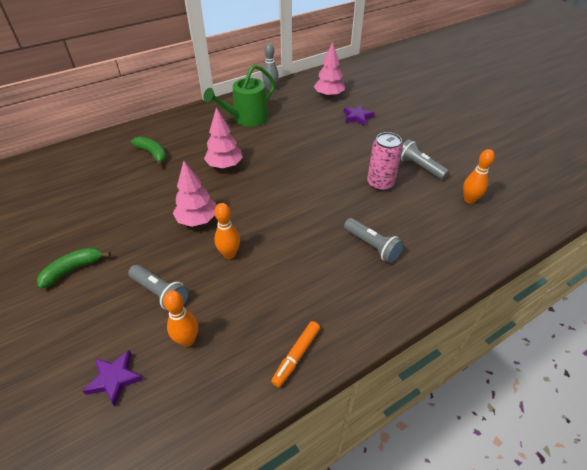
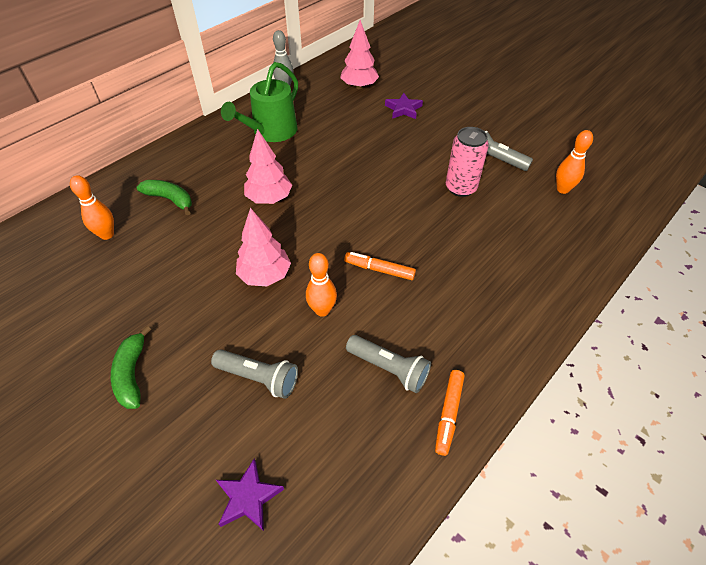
camera: 15 degrees left, 5 degrees up
green banana [37,247,111,289] -> green banana turned 45 degrees counterclockwise [111,326,151,409]
orange bowling pin [163,290,198,347] -> orange bowling pin moved to [70,175,114,240]
grey flashlight [344,218,404,263] -> grey flashlight moved to [346,335,431,393]
none -> orange marker [344,252,416,280]

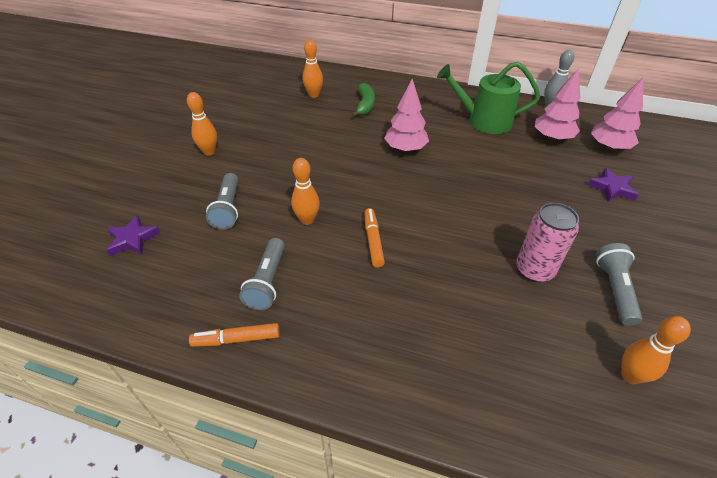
camera: 65 degrees right, 5 degrees down
green banana [111,326,151,409] -> orange bowling pin [187,92,217,155]
pink tree [236,208,291,286] -> pink tree moved to [535,68,581,141]

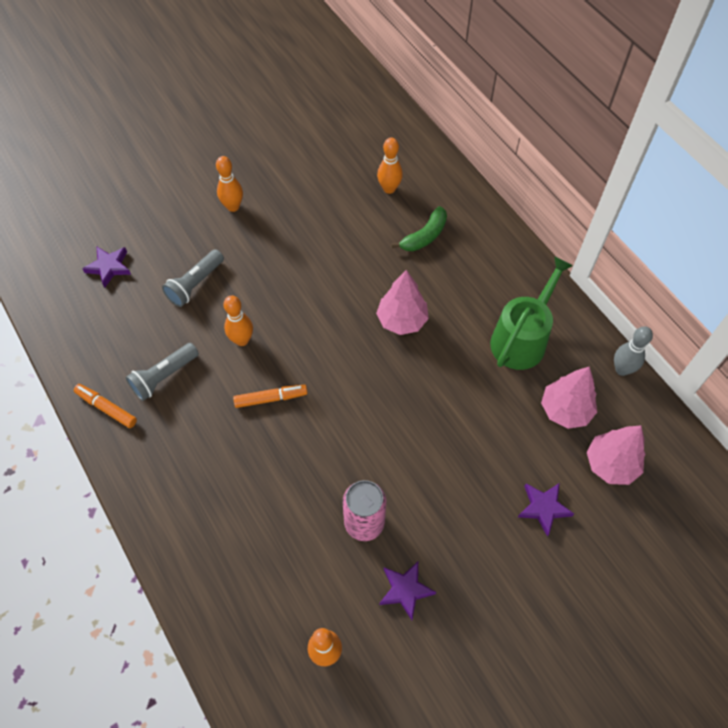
camera: 40 degrees right, 15 degrees up
orange marker [364,208,385,268] -> orange marker turned 45 degrees clockwise [233,385,307,408]
green watering can [437,62,540,134] -> green watering can turned 75 degrees clockwise [490,256,573,370]
grey flashlight [596,243,643,326] -> purple star [379,562,437,620]

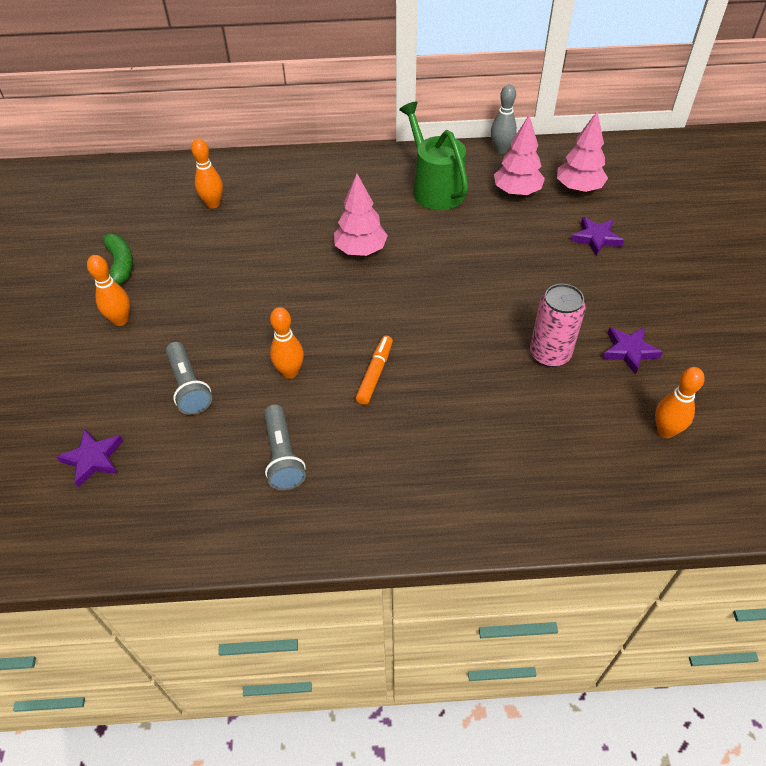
camera: 60 degrees left, 10 degrees down
orange marker [74,384,137,428] -> none
green banana [391,206,447,251] -> green banana moved to [103,234,133,285]

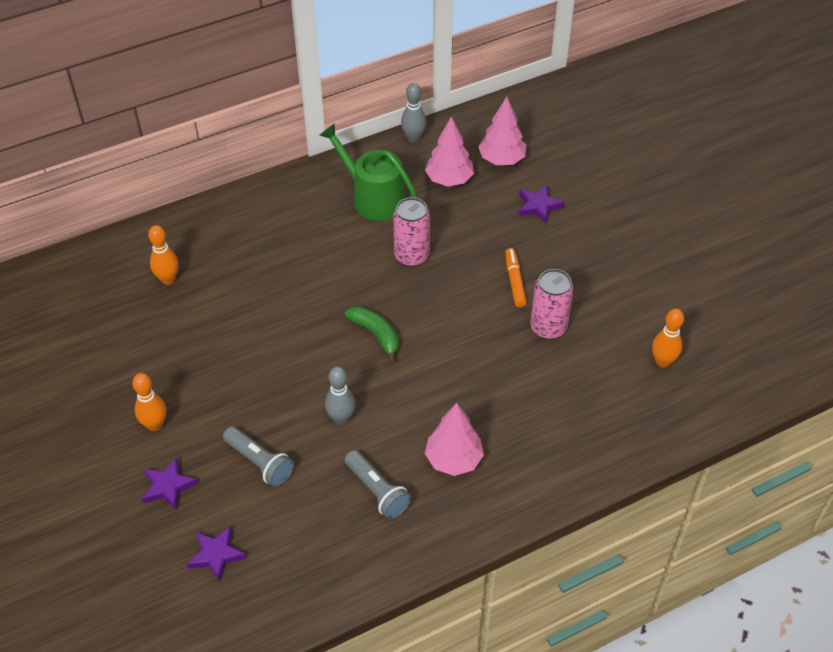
camera: 25 degrees left, 0 degrees up
green banana [103,234,133,285] -> green banana moved to [345,306,399,363]
orange bowling pin [270,307,304,379] -> grey bowling pin [325,366,356,425]
pink tree [334,174,388,256] -> pink tree moved to [425,403,484,476]
orange marker [356,336,393,405] -> orange marker moved to [505,248,527,307]
purple star [602,327,663,375] -> purple star moved to [142,457,198,510]
none -> pink can [393,197,430,266]

